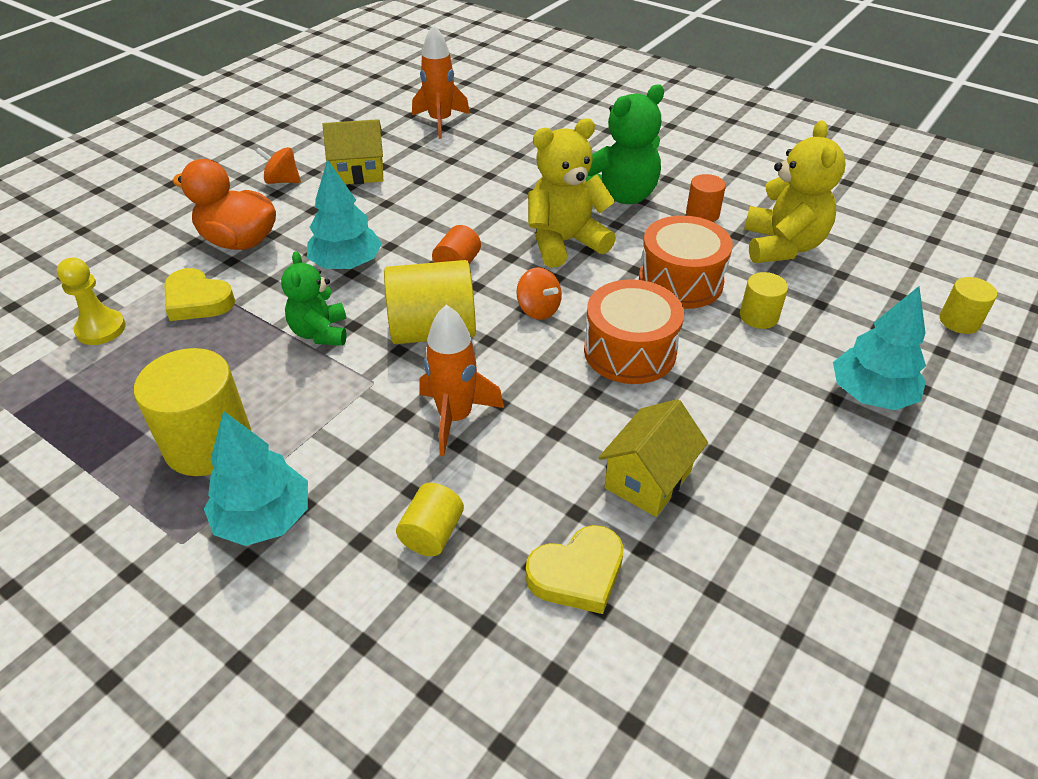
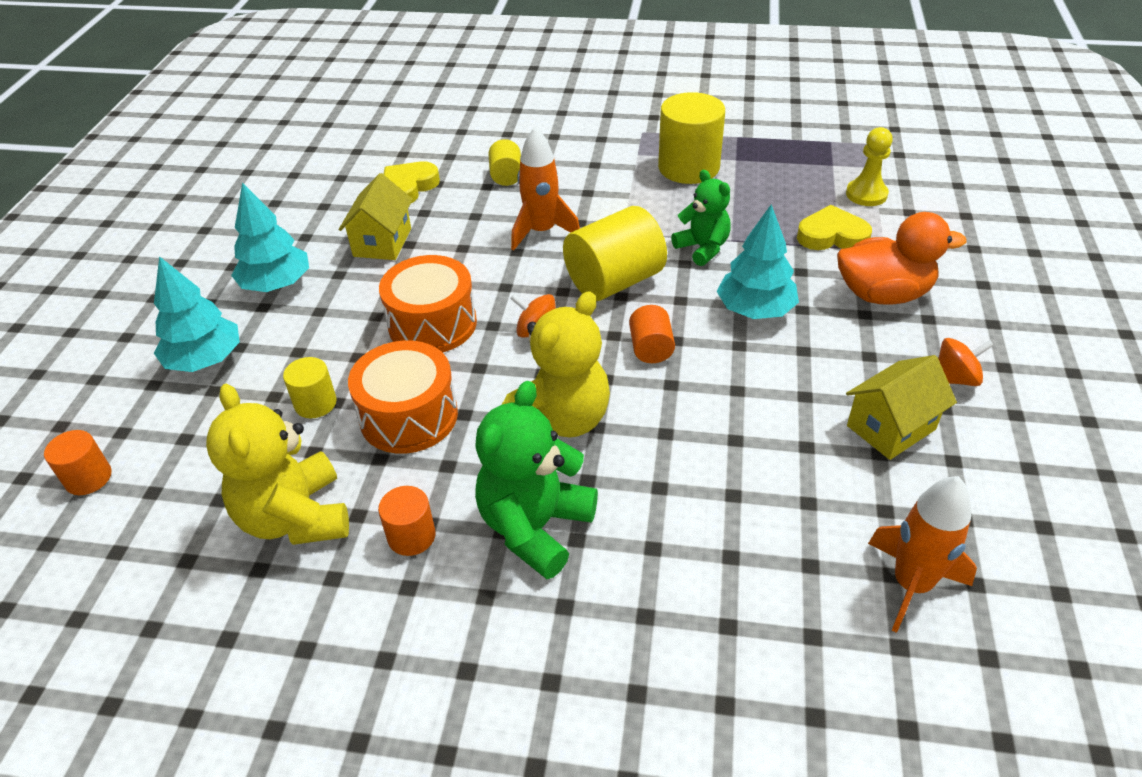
camera: 155 degrees right, 0 degrees up
turquoise tree [204,411,308,546] -> turquoise tree moved to [231,183,309,292]
yellow cylinder [940,277,997,334] -> orange cylinder [44,430,112,495]

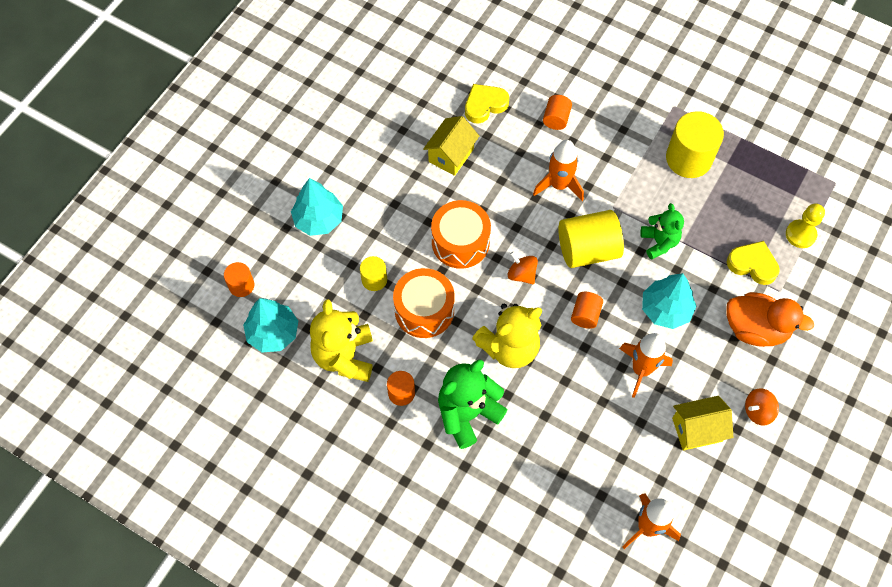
camera: 20 degrees right, 20 degrees up
turquoise tree [231,183,309,292] -> turquoise tree moved to [243,298,298,352]
yellow cylinder [488,139,521,186] -> orange cylinder [543,95,572,130]
orange spinning top [938,338,994,386] -> orange spinning top turned 150 degrees clockwise [745,388,779,426]
none -> orange rocket [619,333,673,398]

